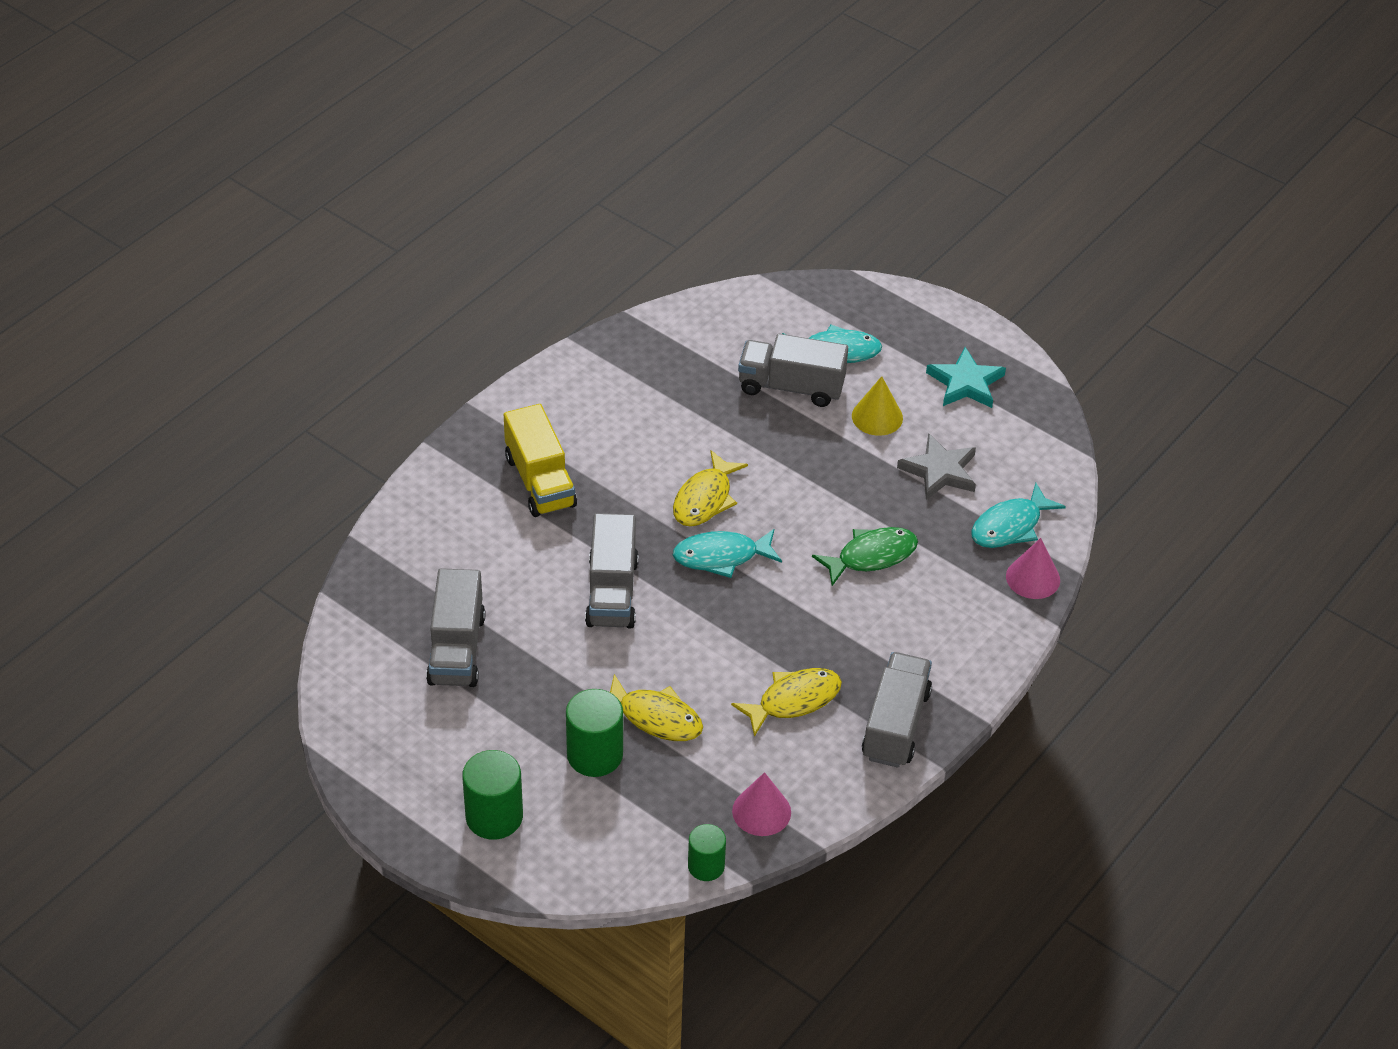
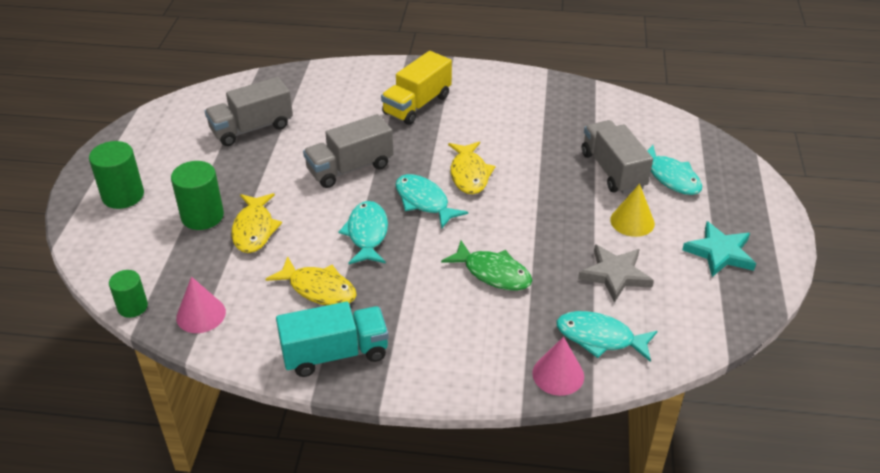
camera: 60 degrees right, 5 degrees down
yellow fish [673,450,748,527] -> yellow fish turned 90 degrees counterclockwise [448,141,495,194]
grey truck [862,652,932,768] -> turquoise truck [276,302,389,377]
none -> turquoise fish [339,201,388,264]

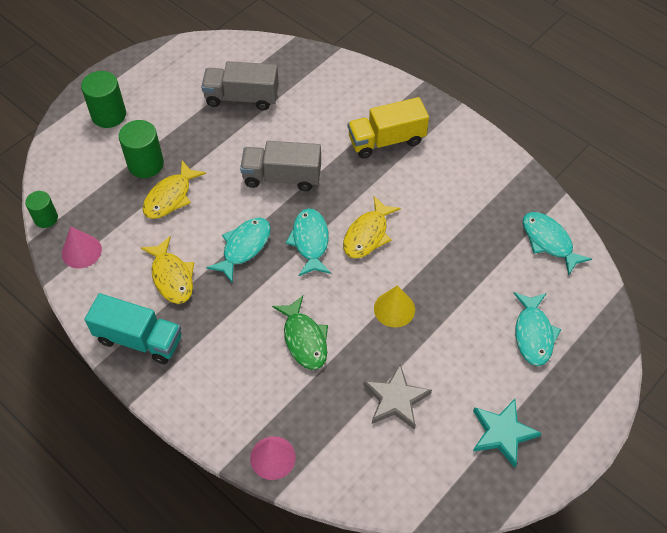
camera: 35 degrees right, 15 degrees up
turquoise fish [556,311,657,362] -> turquoise fish moved to [523,212,592,275]
grey truck [582,120,653,194] -> none
yellow cone [610,184,655,237] -> yellow cone moved to [374,286,415,328]

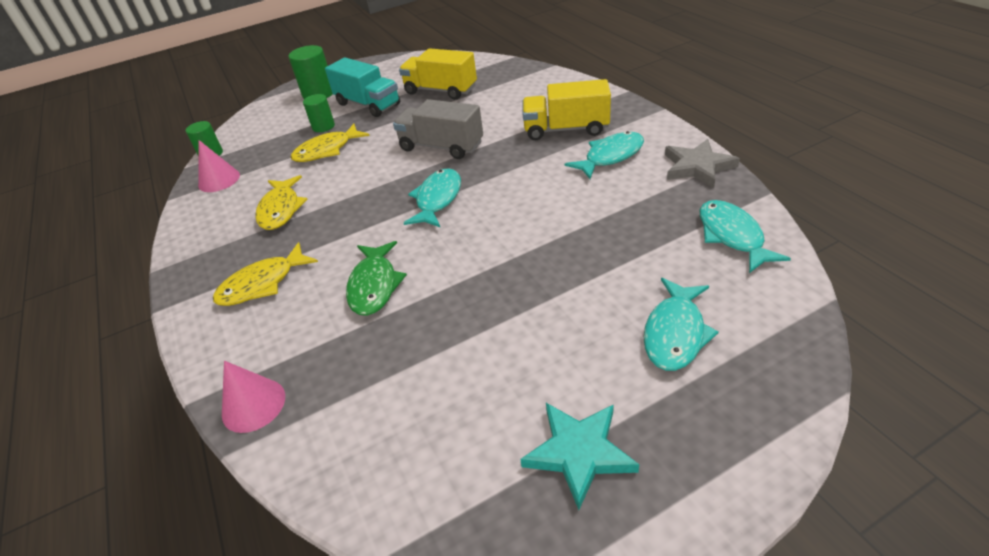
camera: 25 degrees right, 15 degrees down
turquoise truck [84,293,181,364] -> turquoise truck moved to [325,58,400,117]
green cylinder [119,120,164,178] -> green cylinder [303,94,335,132], size x0.64
grey truck [201,61,279,110] -> yellow truck [399,48,477,100]
turquoise fish [206,218,271,283] -> turquoise fish moved to [565,131,644,179]
yellow fish [343,196,401,258] -> yellow fish moved to [213,242,318,306]
grey star [363,364,432,430] -> grey star moved to [665,139,740,188]
yellow cone [374,286,415,328] -> none

